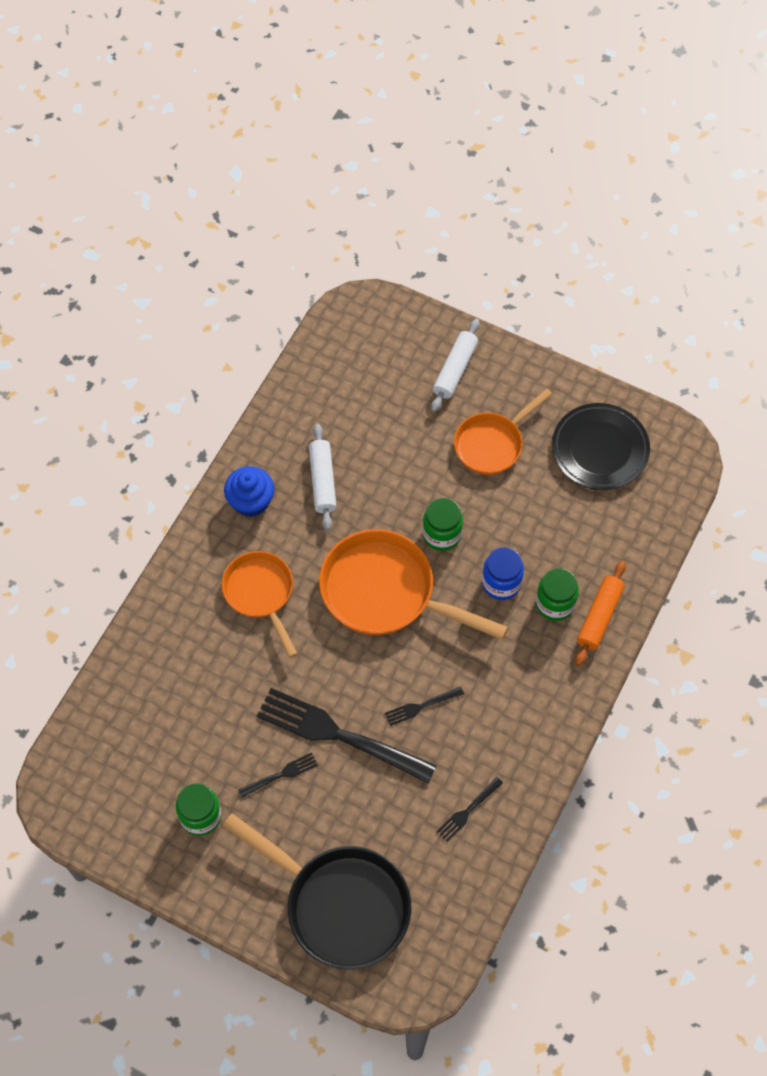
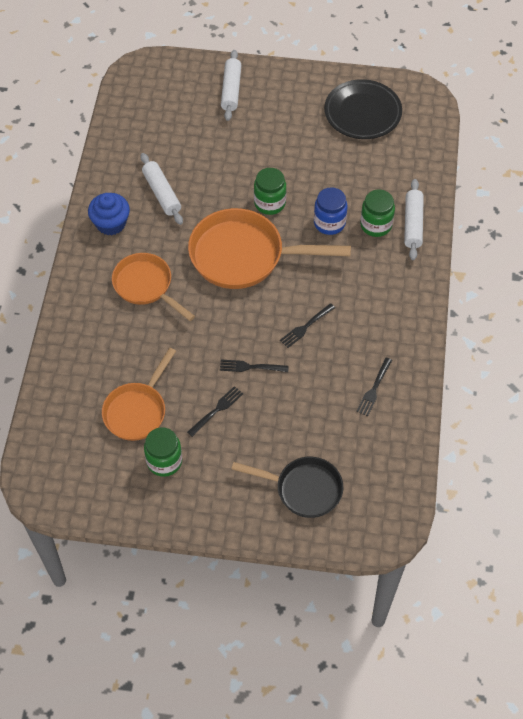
camera: 20 degrees left, 5 degrees down
black pan [223,813,411,969] -> black pan [232,457,343,518], size x0.63
black fork [257,688,437,784] -> black fork [220,360,289,372], size x0.44
orange pan [454,389,552,475] -> orange pan moved to [102,348,176,441]
orange rolling pin [575,561,626,666] -> white rolling pin [404,179,424,260]

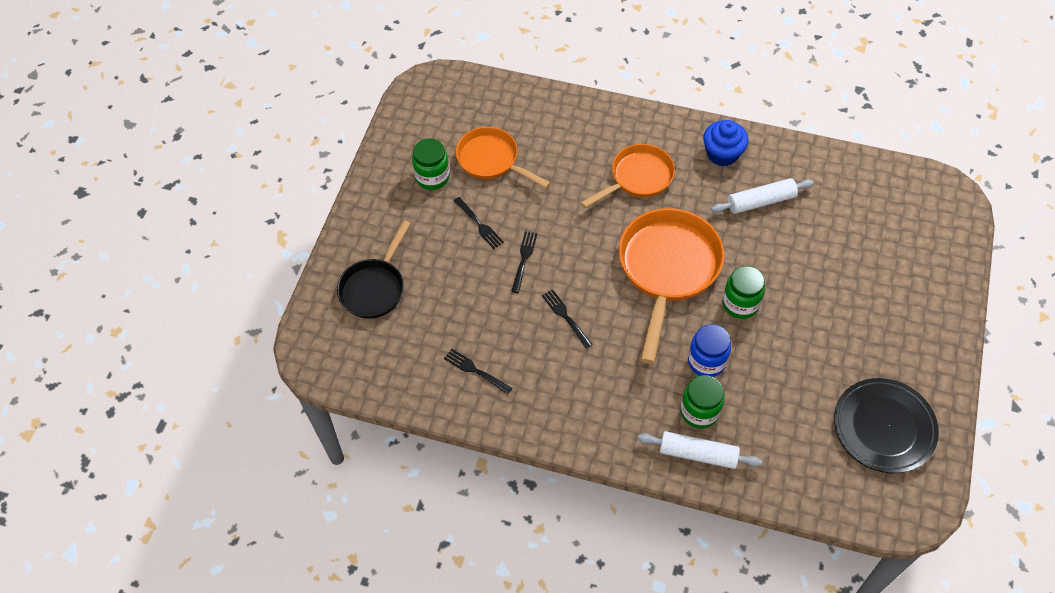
camera: 100 degrees right, 0 degrees up
white rolling pin [221,50,241,121] -> none

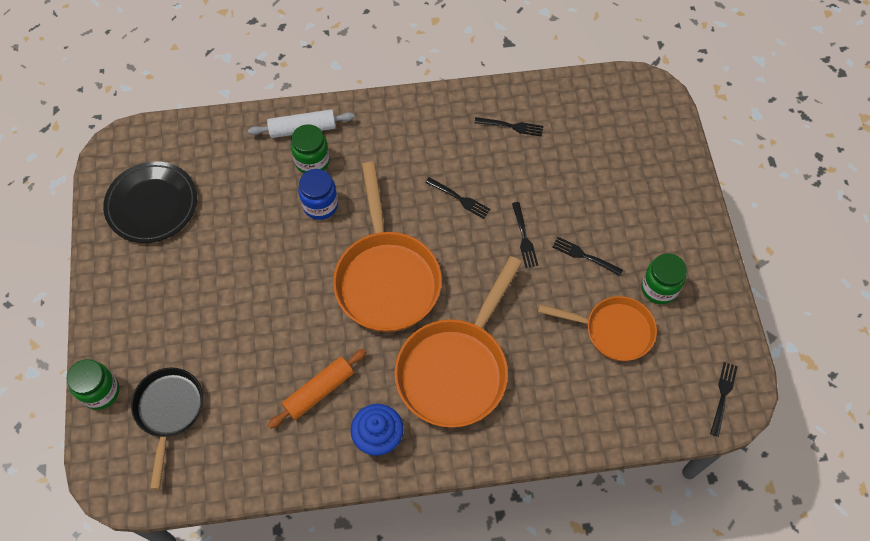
camera: 155 degrees right, 5 degrees up
black pan [337,220,411,319] -> black pan moved to [131,368,203,490]
orange pan [581,144,675,208] -> orange pan [394,256,522,428], size x1.59
white rolling pin [711,178,814,214] -> orange rolling pin [268,349,367,429]
green jar [722,266,765,319] -> green jar moved to [66,359,119,410]
none -> black fork [710,362,738,437]

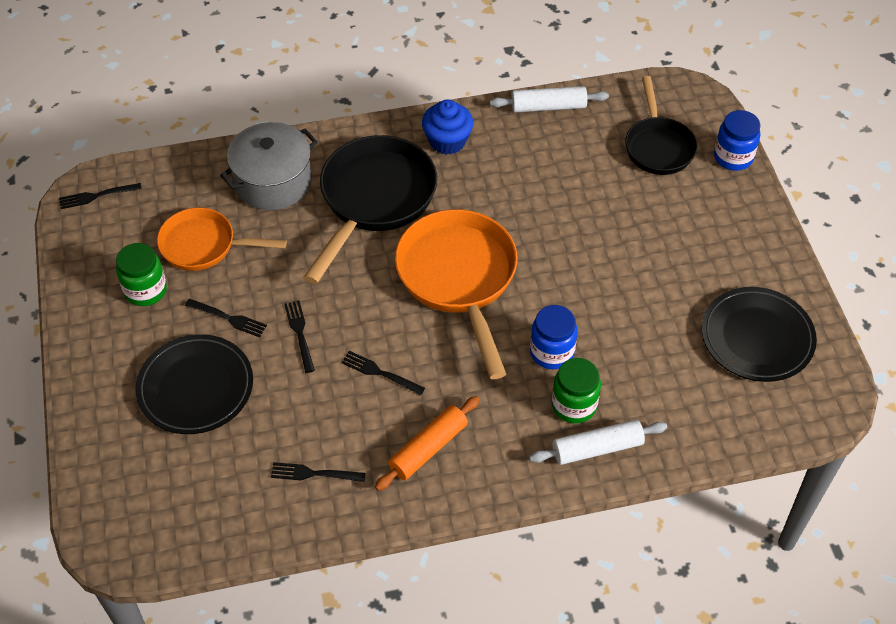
camera: 175 degrees right, 10 degrees down
green jar [66,359,119,410] -> blue jar [714,110,760,171]
orange rolling pin [268,349,367,429] -> orange rolling pin moved to [375,396,480,491]
orange pan [394,256,522,428] -> black pan [303,135,437,284]
black fork [710,362,738,437] -> black fork turned 60 degrees clockwise [59,183,142,209]
none -> black plate [135,334,253,434]
none -> grey pot [220,122,318,210]
none -> white rolling pin [490,86,609,112]

